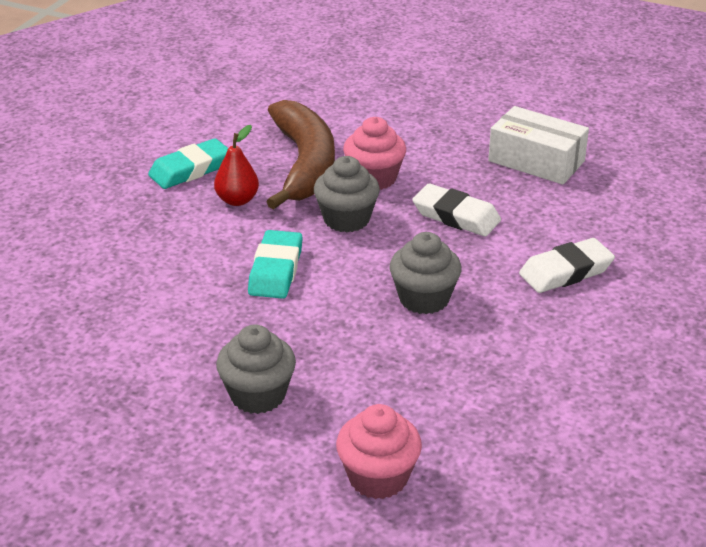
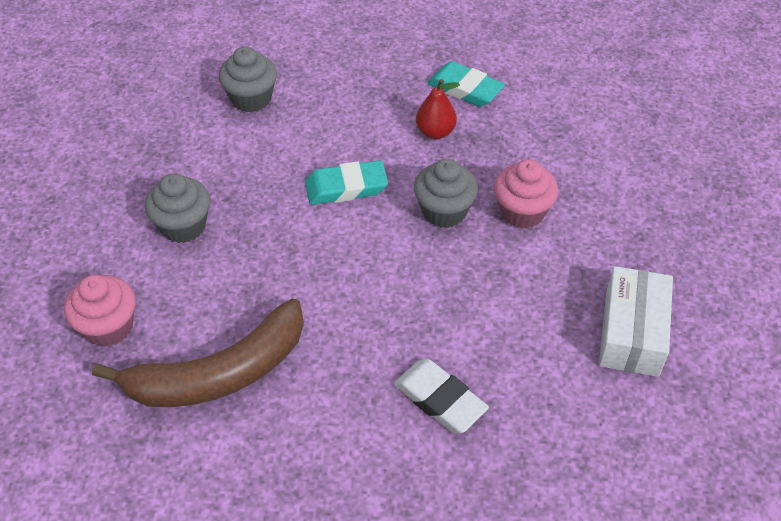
camera: 70 degrees right, 15 degrees up
brown banana [266,100,335,210] -> brown banana moved to [92,299,304,407]
grey cupcake [389,232,462,314] -> grey cupcake moved to [219,46,277,112]
white eraser [412,184,501,236] -> none

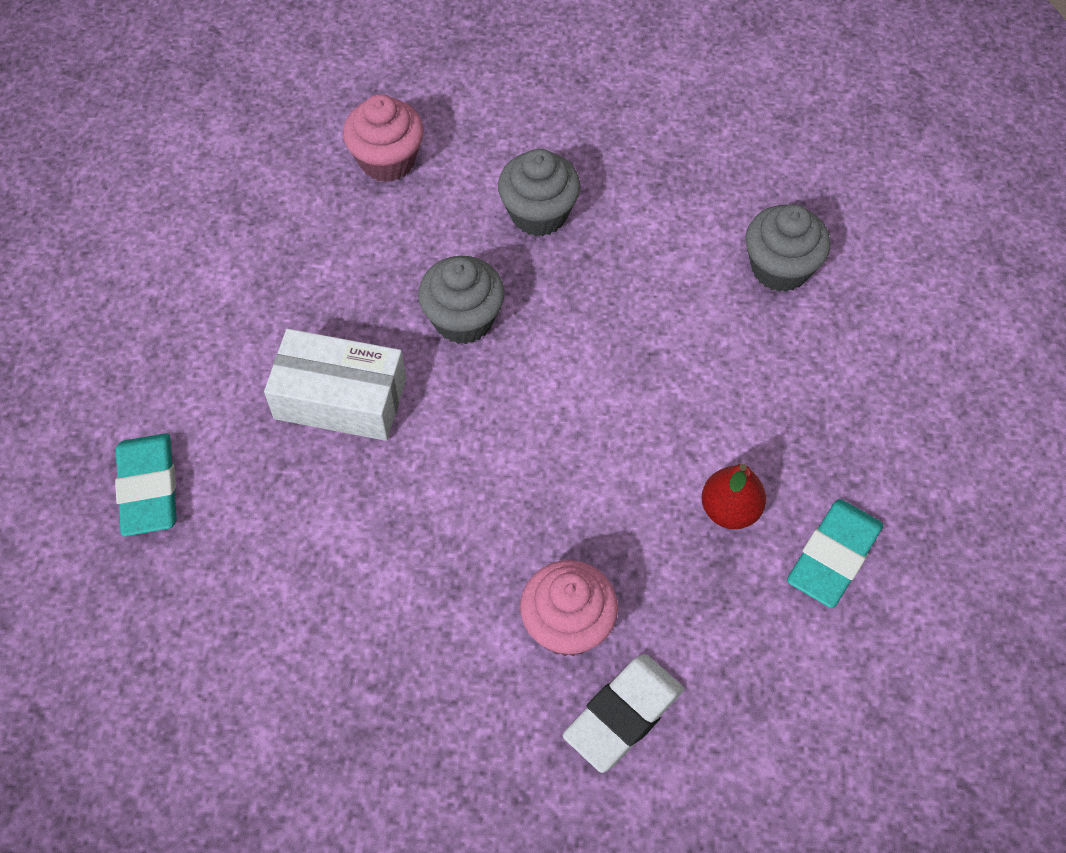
camera: 90 degrees right, 10 degrees up
brown banana [92,299,304,407] -> none
turquoise eraser [305,160,388,205] -> turquoise eraser moved to [115,433,177,536]
white eraser [394,359,489,433] -> white eraser moved to [563,654,684,773]
grey cupcake [414,159,478,228] -> grey cupcake moved to [418,256,505,344]
white box [599,266,673,377] -> white box moved to [264,329,406,441]

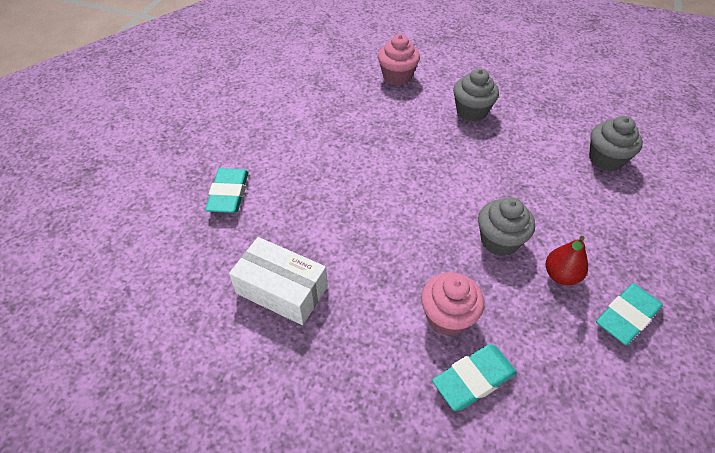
camera: 15 degrees right, 10 degrees down
white box [264,329,406,441] -> white box moved to [229,237,328,325]
grey cupcake [418,256,505,344] -> grey cupcake moved to [478,197,535,256]
white eraser [563,654,684,773] -> turquoise eraser [432,344,517,411]

